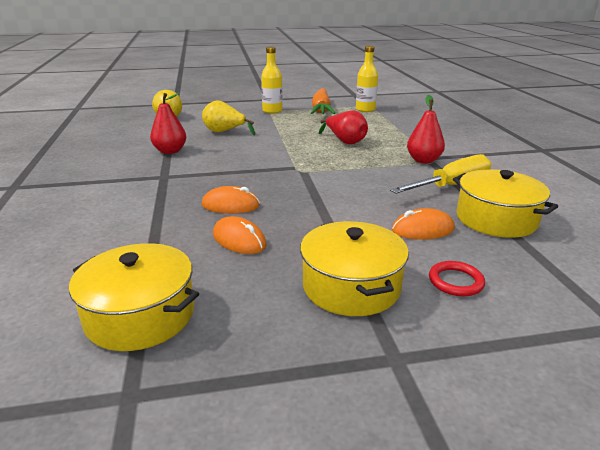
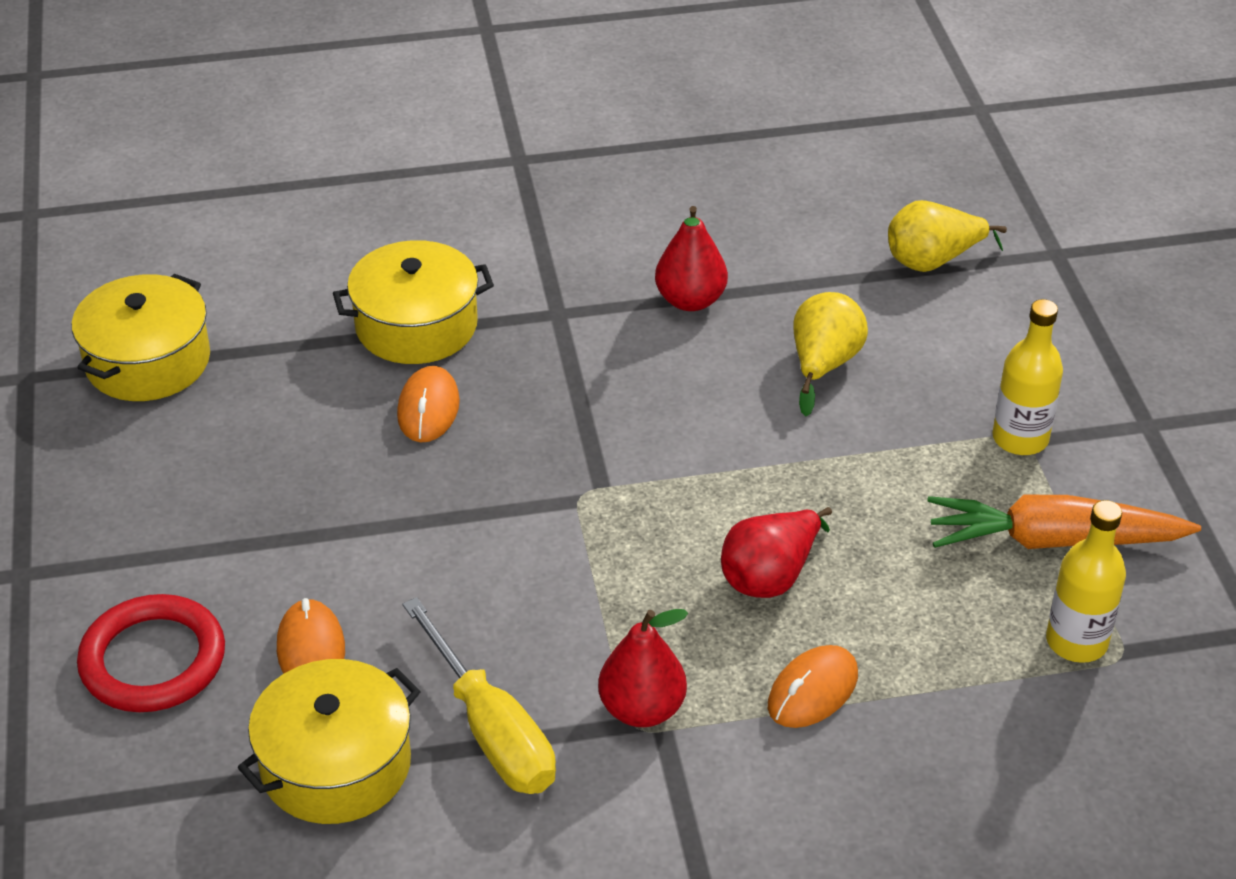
camera: 90 degrees right, 15 degrees up
orange mouse [213,216,267,254] -> orange mouse moved to [768,645,858,728]
yellow pot [300,221,409,316] -> yellow pot moved to [333,240,494,364]
red ring [429,261,485,296] -> red ring [77,594,225,712], size x1.81

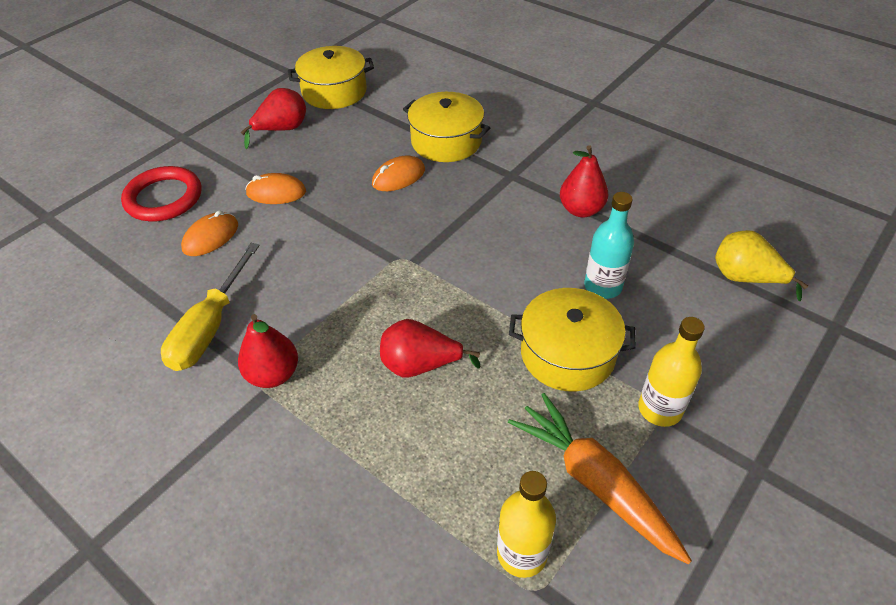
camera: 50 degrees right, 5 degrees up
yellow pot [238,659,421,824] -> yellow pot moved to [509,288,636,392]
orange mouse [768,645,858,728] -> orange mouse moved to [245,173,306,204]
yellow pear [793,292,868,417] -> turquoise bottle [584,192,634,299]
none -> red pear [240,88,306,149]

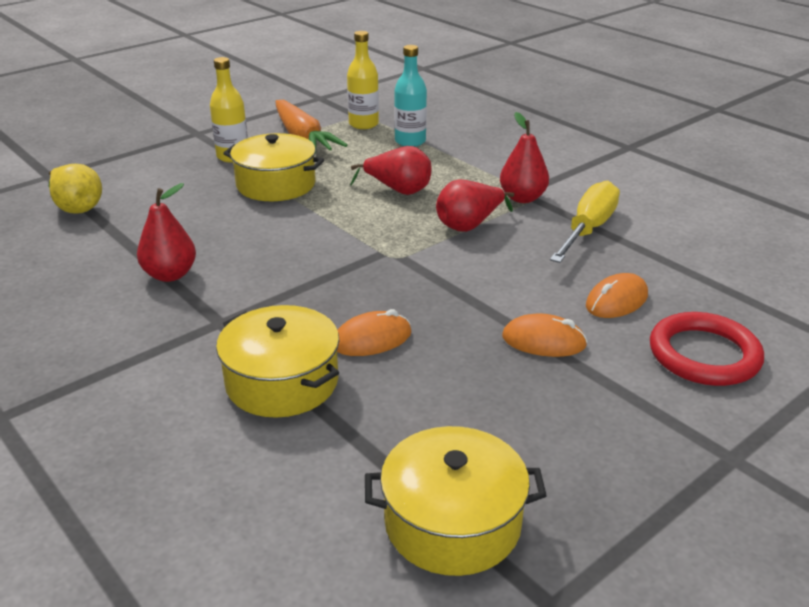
camera: 170 degrees left, 15 degrees down
red pear [240,88,306,149] -> red pear moved to [436,180,514,232]
turquoise bottle [584,192,634,299] -> turquoise bottle moved to [394,45,427,147]

